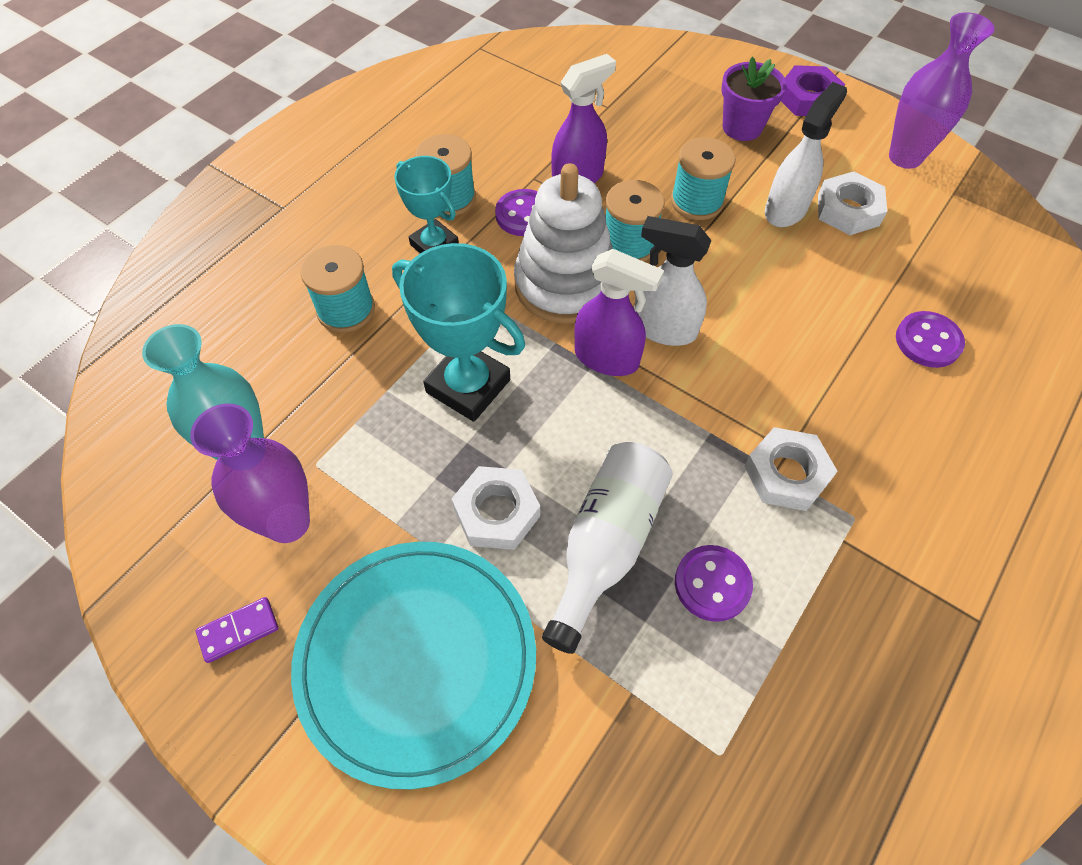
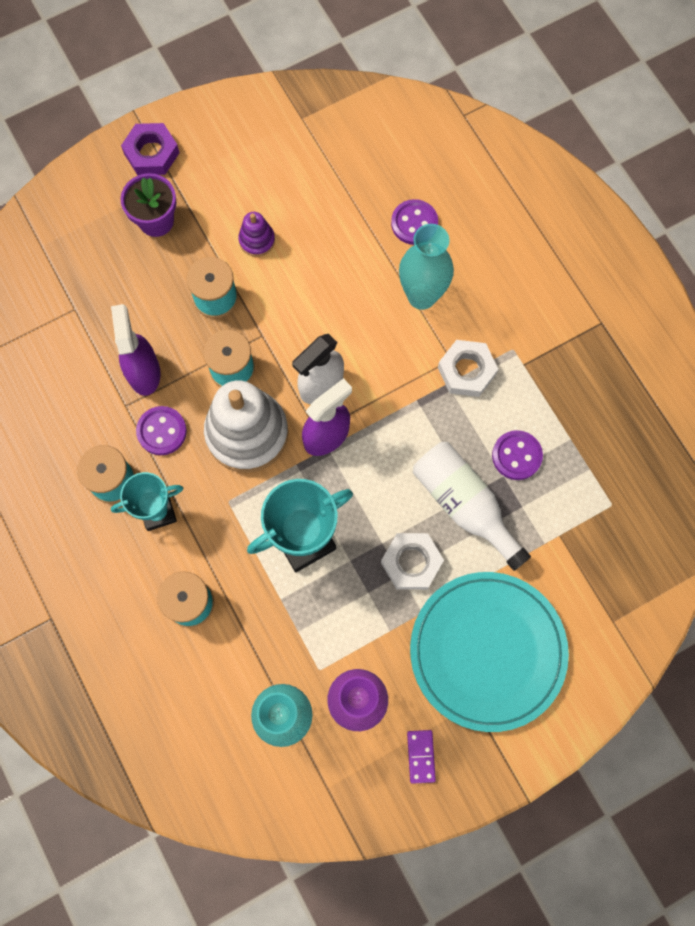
camera: 65 degrees left, 15 degrees up
white spray bottle [765,82,847,227] -> purple stacking toy [238,212,275,257]
white nut [818,171,887,235] -> none
purple vase [889,12,995,169] -> none
none -> turquoise vase [399,224,454,310]

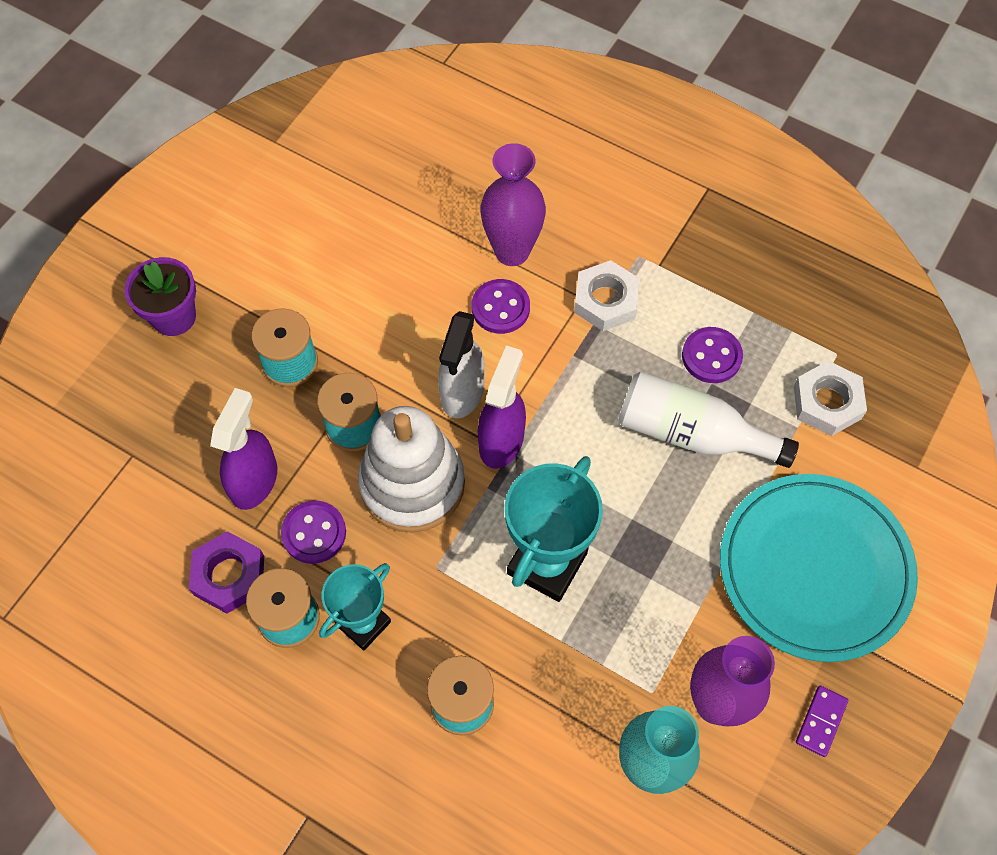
camera: 30 degrees left, 10 degrees down
purple spray bottle [111,304,161,396] -> purple spray bottle turned 60 degrees clockwise [210,388,277,510]
purple nut [121,123,180,175] -> purple nut moved to [189,531,264,614]
purple stacking toy [238,212,275,257] -> none
white nut [381,533,444,590] -> white nut moved to [794,361,867,436]
purple button [391,199,438,245] -> purple button moved to [472,279,530,334]
turquoise vase [399,224,454,310] -> purple vase [480,143,546,266]
purple domino [407,730,436,784] -> purple domino turned 60 degrees clockwise [796,686,848,757]

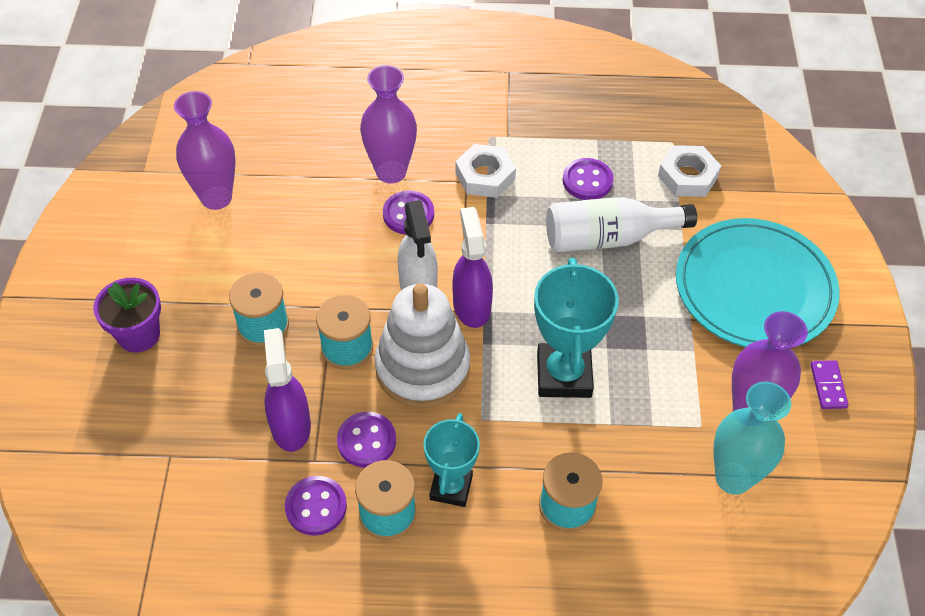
camera: 30 degrees left, 10 degrees down
purple nut [189,531,264,614] -> purple button [285,476,347,536]
none -> purple vase [174,91,235,210]

